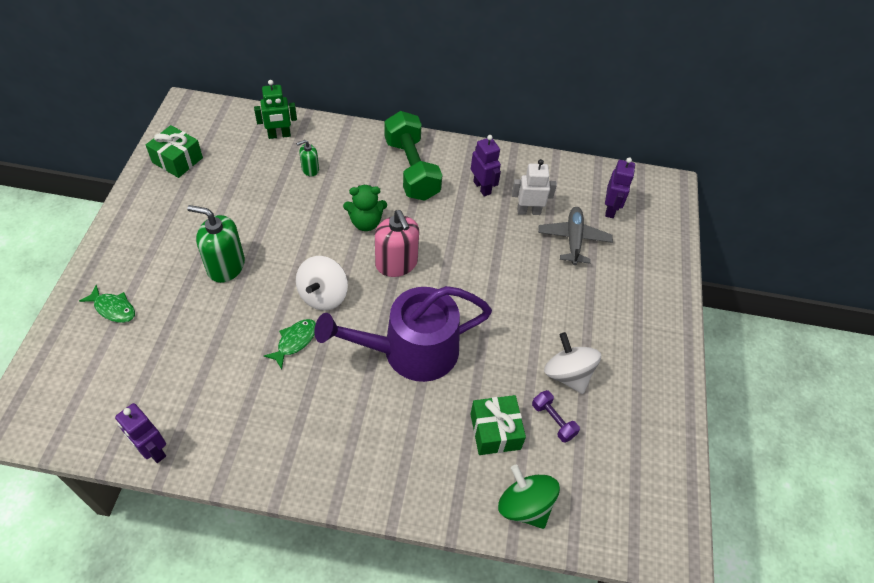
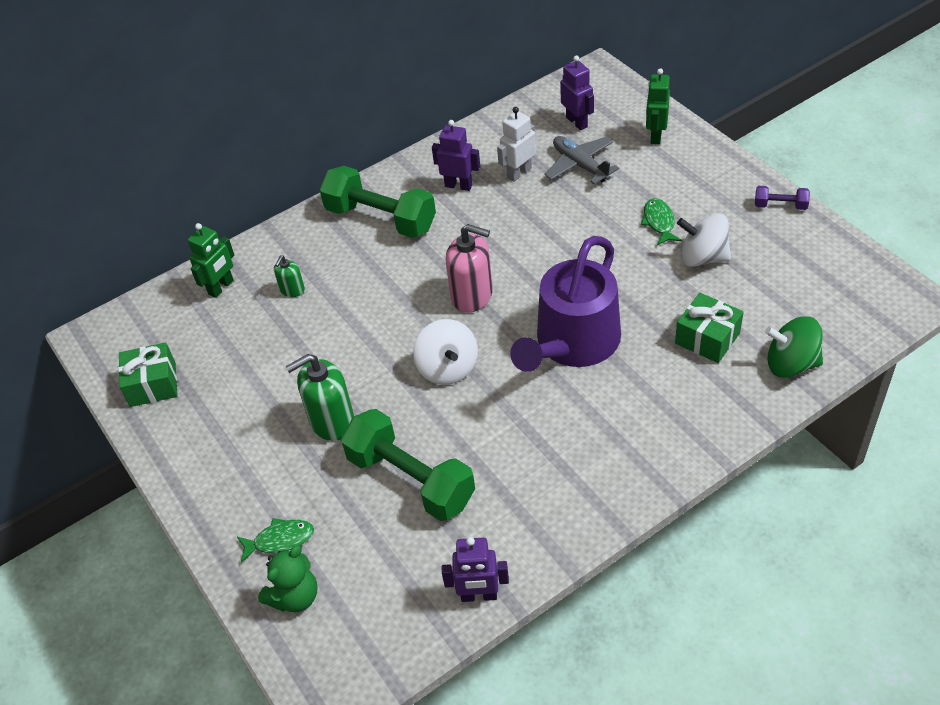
camera: 35 degrees left, 5 degrees down
green fish [264,319,316,369] -> green fish moved to [641,198,682,245]
green teddy bear [343,185,387,231] -> green teddy bear moved to [258,545,317,613]
purple dumbbell [532,390,580,442] -> purple dumbbell moved to [755,186,810,210]
none -> green dumbbell [341,409,475,521]
none -> green robot [646,68,670,145]

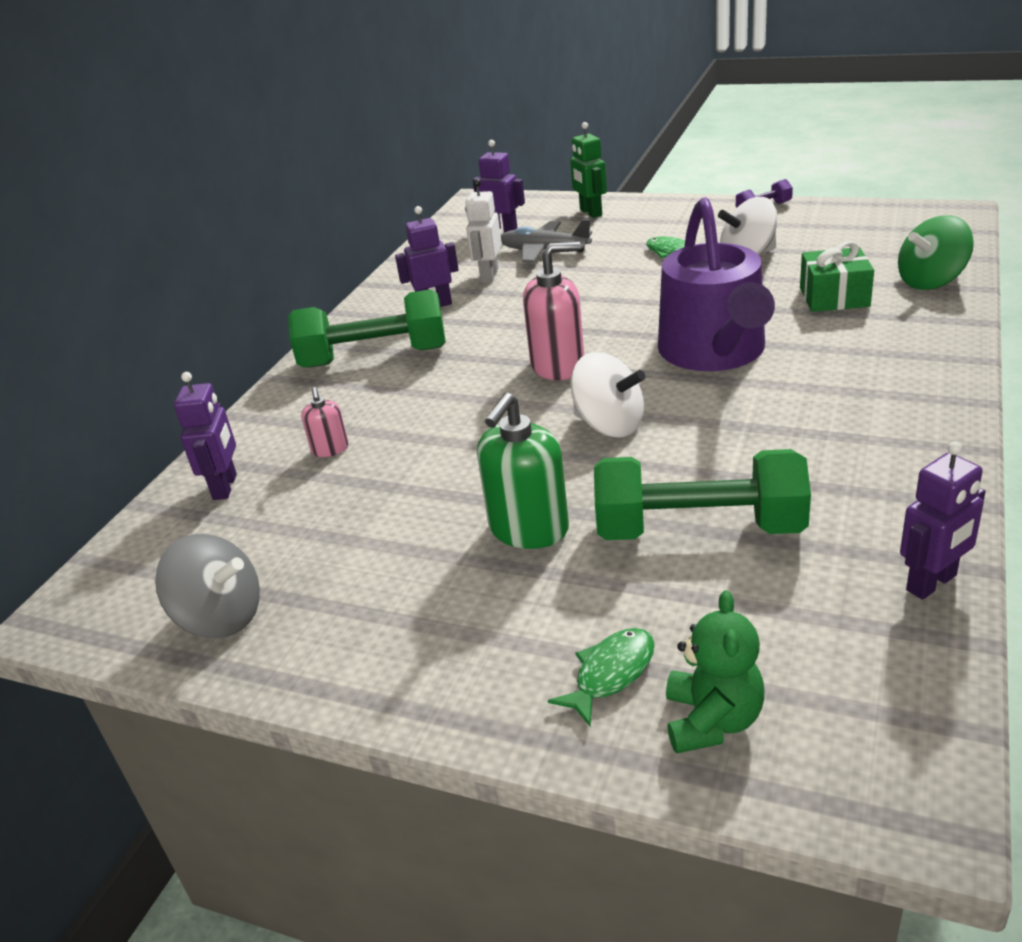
camera: 35 degrees left, 15 degrees down
green gift [118,342,178,407] -> grey spinning top [155,534,260,638]
green robot [188,223,234,298] -> purple robot [174,372,237,500]
green soap dispenser [274,255,305,297] -> pink soap dispenser [301,387,349,457]

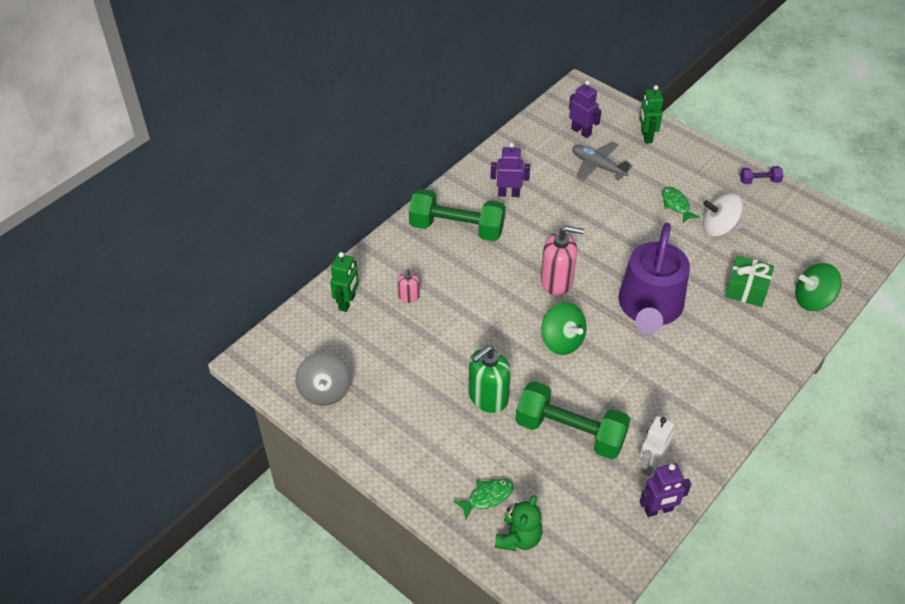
camera: 15 degrees right, 15 degrees up
grey spinning top [155,534,260,638] -> grey spinning top turned 45 degrees clockwise [295,353,351,406]
purple robot [174,372,237,500] -> green robot [330,252,359,312]
white robot [465,179,502,283] -> white robot moved to [639,416,674,476]
white spinning top [570,352,645,437] -> green spinning top [541,302,587,355]

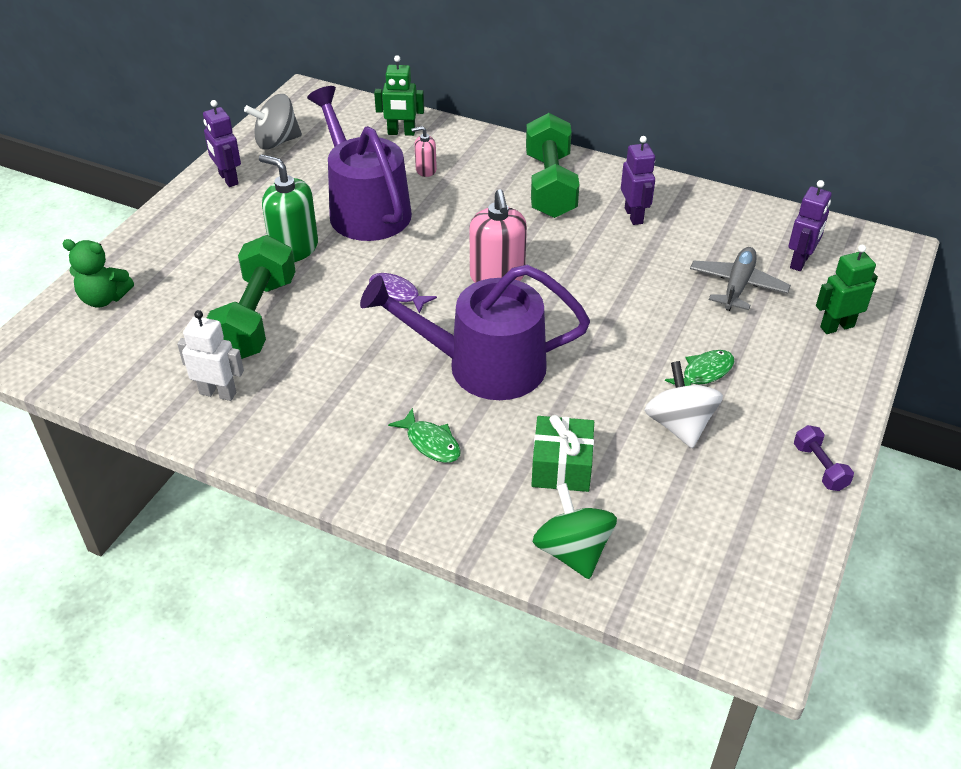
camera: 75 degrees right, 5 degrees down
green fish [453,478,514,520] -> green fish moved to [388,408,461,463]
green spinning top [541,302,587,355] -> purple fish [369,273,437,313]
purple robot [639,463,691,517] -> purple robot moved to [203,100,241,187]
none -> purple watering can [307,86,412,241]

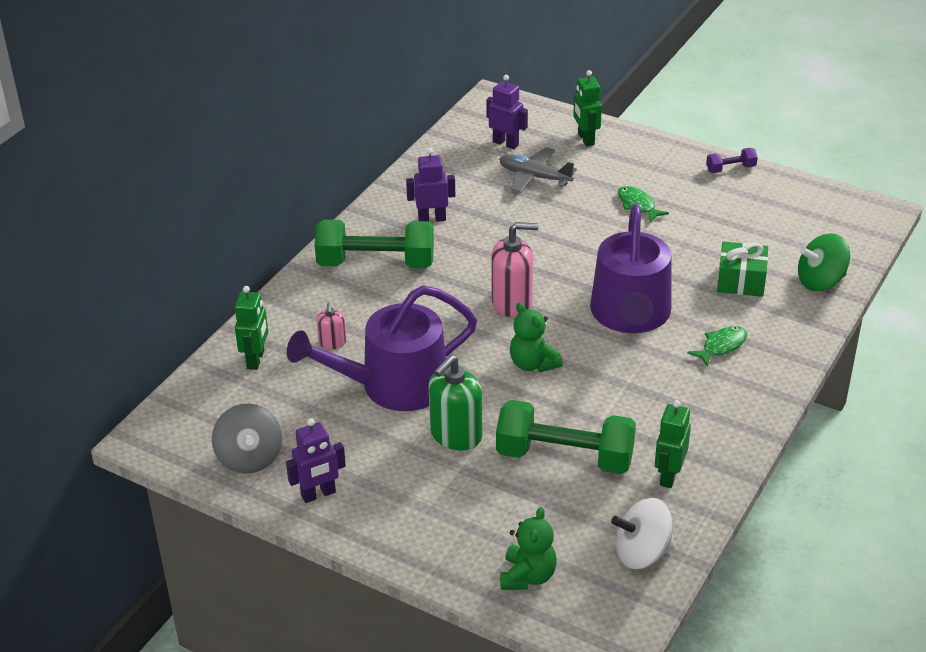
camera: 85 degrees left, 5 degrees down
white robot [177,310,244,401] -> green robot [655,400,691,488]
purple fish [369,273,437,313] -> green teddy bear [510,302,563,372]
white spinning top [645,361,723,448] -> white spinning top moved to [611,498,675,569]

